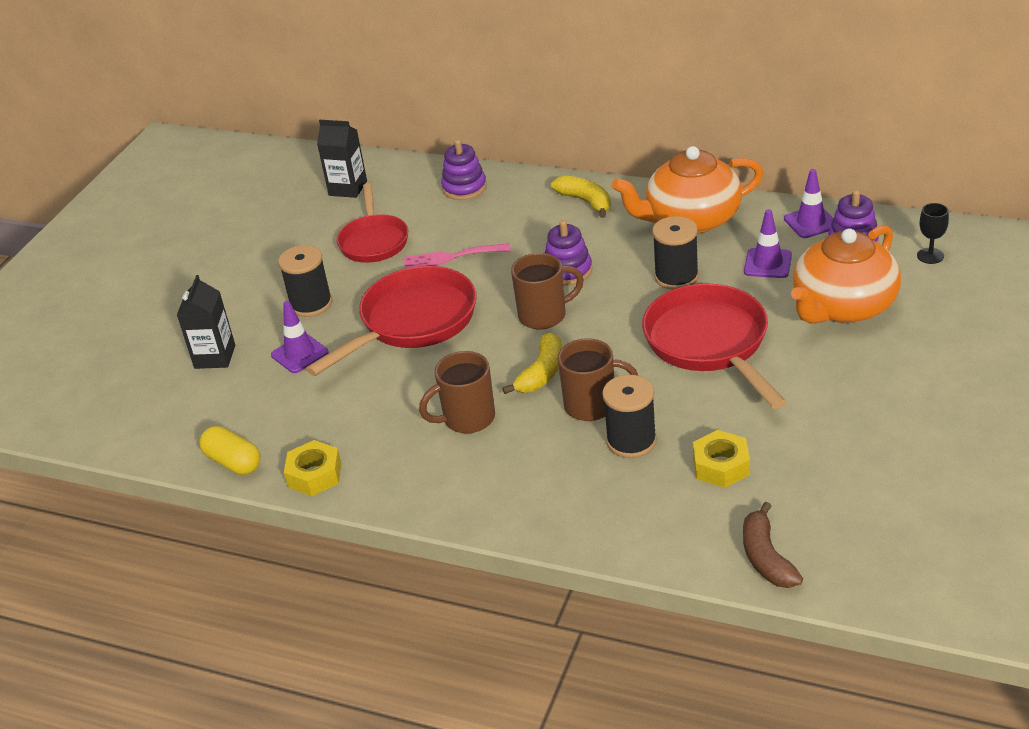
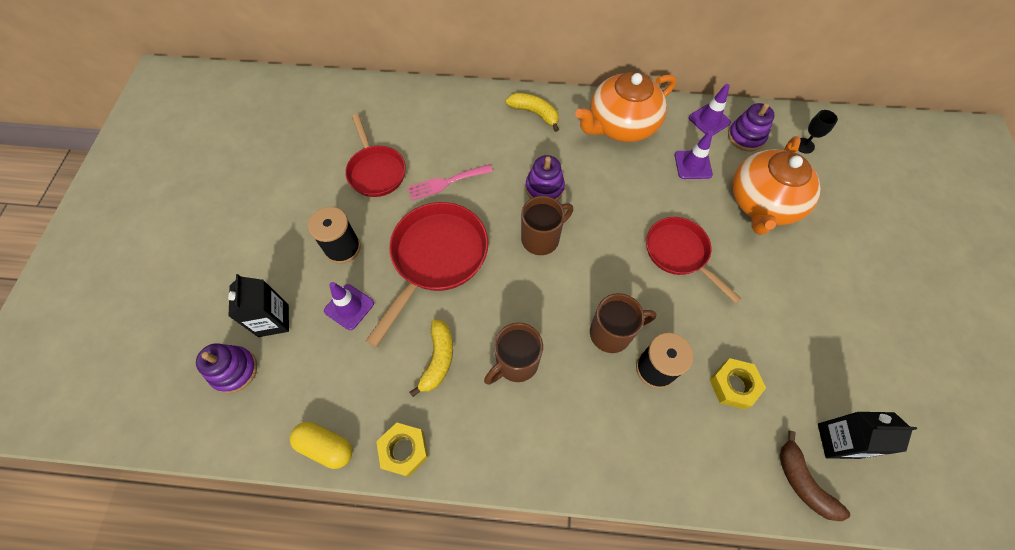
camera: 20 degrees left, 25 degrees up
black carton [317,120,367,198] -> black carton moved to [818,412,917,459]
purple stacking toy [441,140,487,200] -> purple stacking toy moved to [196,343,257,393]
yellow banana [502,333,562,394] -> yellow banana moved to [409,319,453,397]
red pan [642,284,787,409] -> red pan [646,217,741,303], size x0.66
black spool [652,216,699,290] -> none

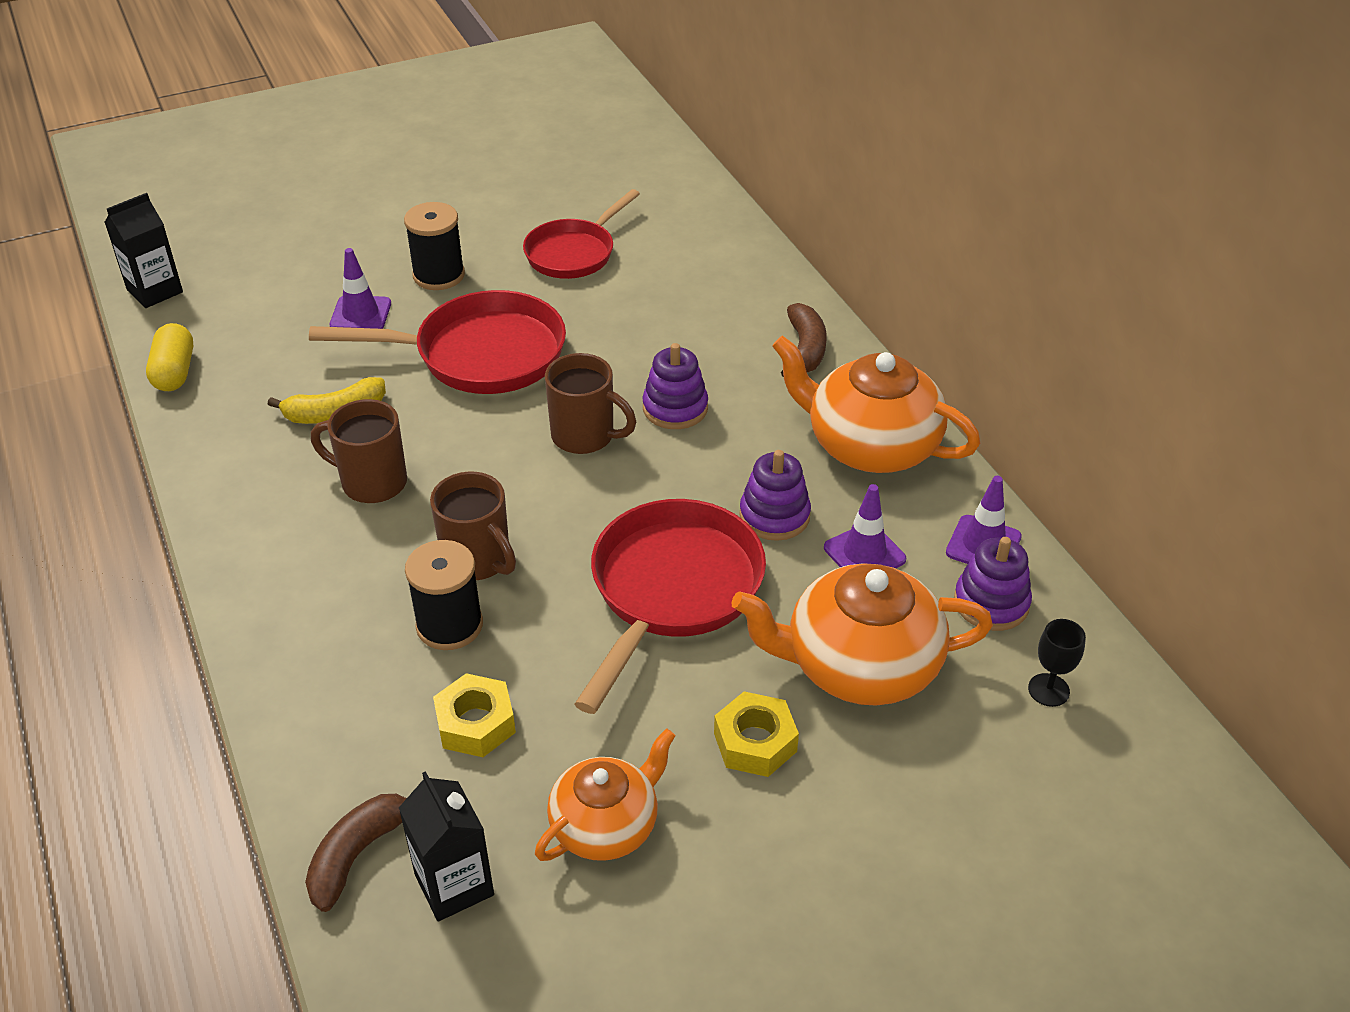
camera: 60 degrees right, 20 degrees down
purple stacking toy [196,343,257,393] -> purple stacking toy moved to [739,450,811,541]
black carton [228,274,289,337] -> black carton moved to [105,193,183,308]
yellow nut [376,422,429,477] -> yellow nut moved to [714,691,799,777]
pink fork [407,164,493,201] -> none
yellow banana [505,93,559,132] -> brown banana [781,303,827,377]
red pan [646,217,741,303] -> red pan [575,499,766,714], size x1.52
none -> orange teapot [535,728,676,861]

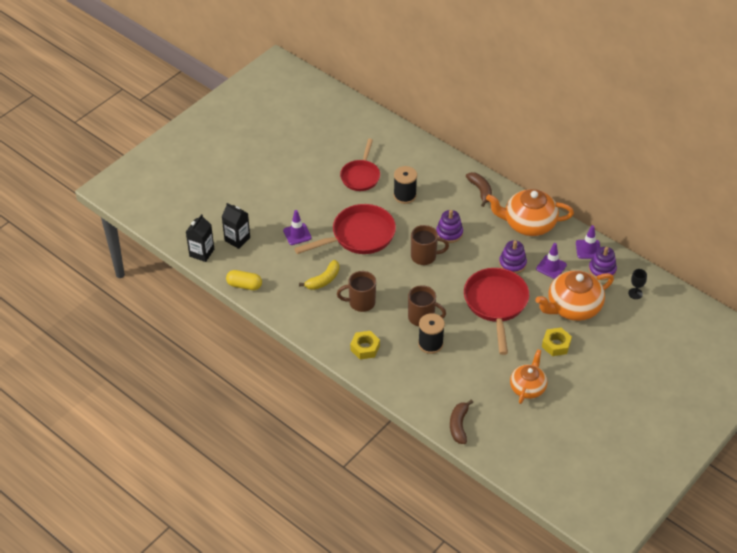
camera: 25 degrees left, 5 degrees up
yellow capsule [146,323,193,391] -> yellow capsule turned 45 degrees counterclockwise [226,270,262,290]
black carton [399,771,494,922] -> black carton moved to [222,203,250,249]
black spool [404,202,465,290] -> black spool moved to [393,166,417,204]
yellow nut [433,673,516,757] -> yellow nut moved to [350,331,380,359]

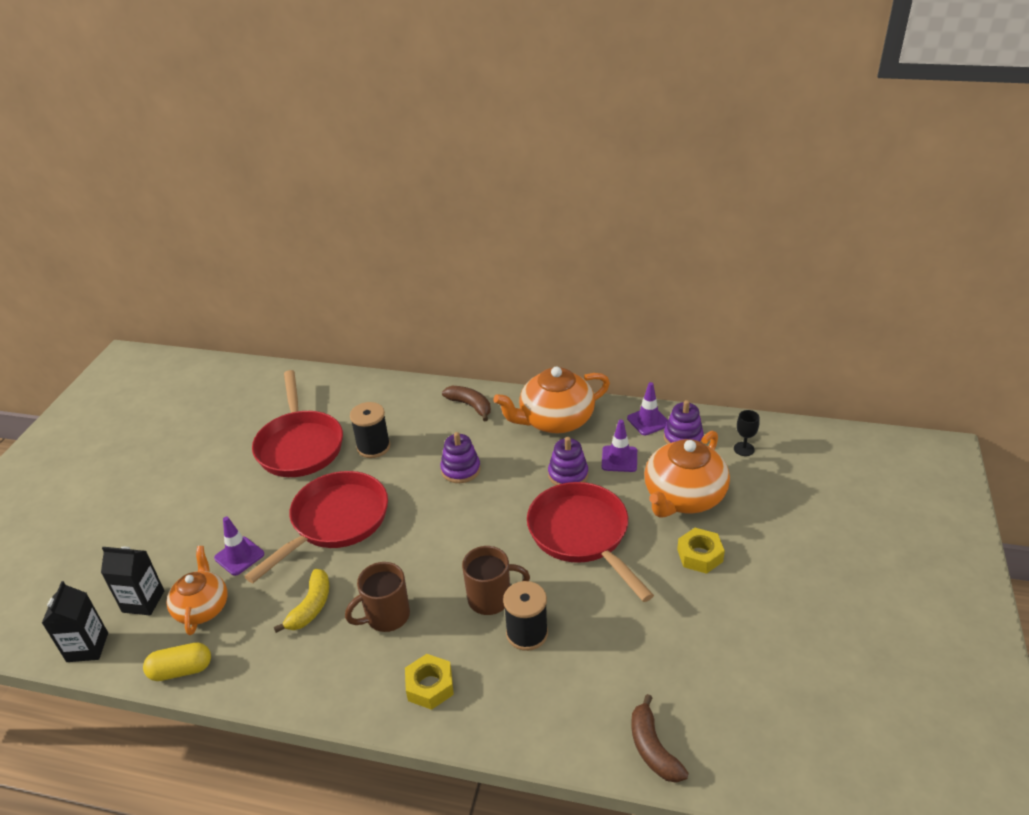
camera: 25 degrees left, 10 degrees down
red pan [340,139,380,191] -> red pan [252,370,343,477], size x1.52
brown mug [411,225,449,265] -> none
orange teapot [510,349,547,404] -> orange teapot moved to [166,546,228,635]

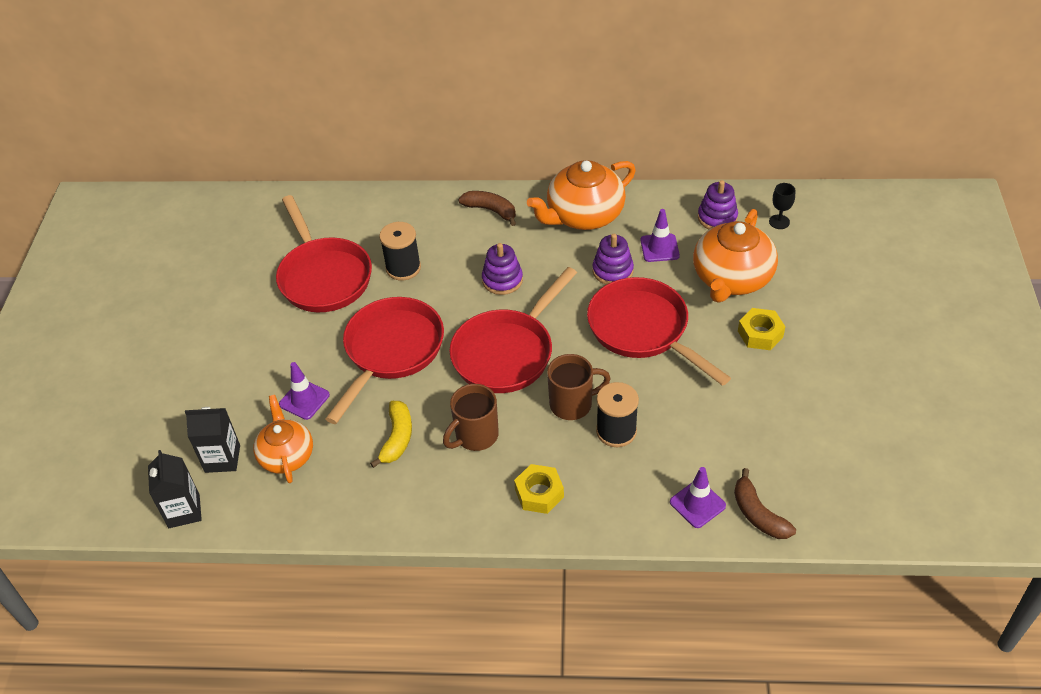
camera: 10 degrees left, 10 degrees up
yellow capsule [143,642,211,681] -> none
purple traffic cone [627,382,668,435] -> purple traffic cone moved to [670,467,726,528]
none -> red pan [449,267,577,393]

